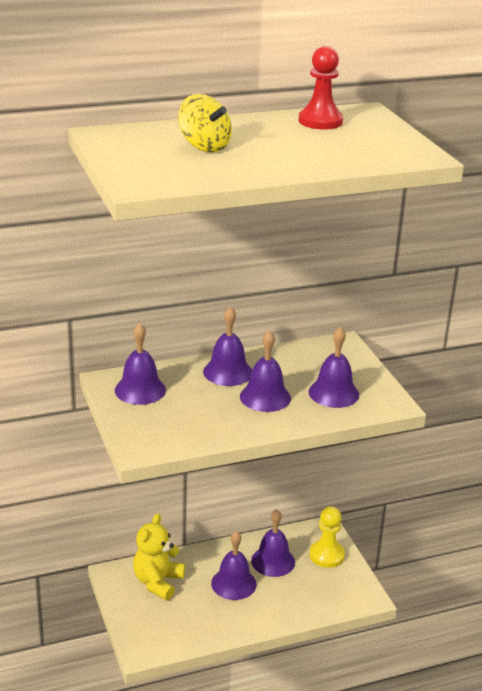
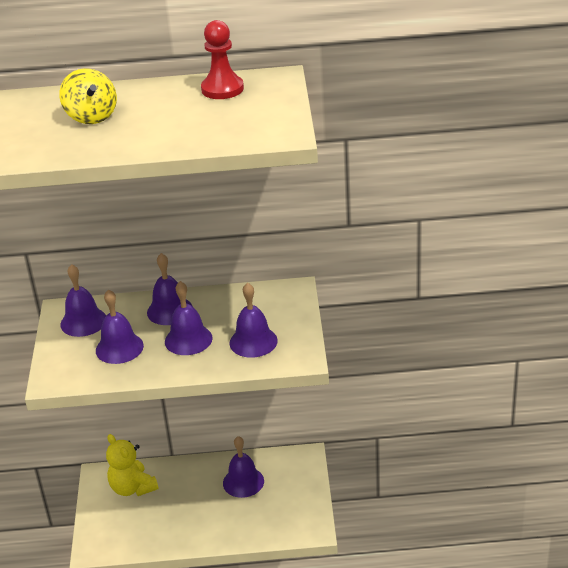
camera: 20 degrees right, 5 degrees up
yellow teddy bear [133,513,185,600] -> yellow teddy bear turned 75 degrees counterclockwise [106,434,159,496]
purple bell [211,531,257,600] -> purple bell moved to [96,289,144,364]
yellow pawn [309,506,345,568] -> none

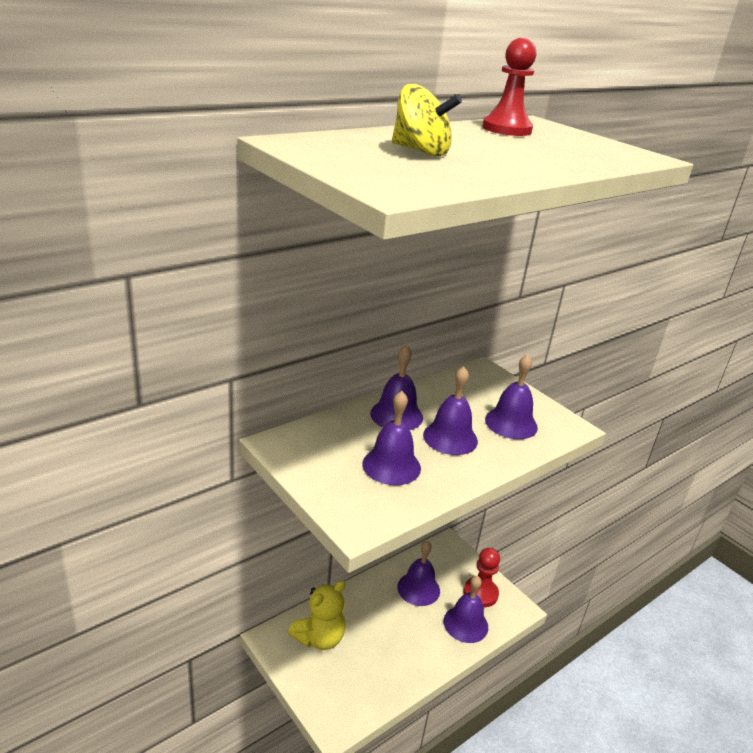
camera: 40 degrees left, 5 degrees down
purple bell [60,264,106,337] -> purple bell moved to [444,576,488,643]
yellow teddy bear [106,434,159,496] -> yellow teddy bear turned 60 degrees counterclockwise [288,580,346,650]
none -> red pawn [464,548,500,607]

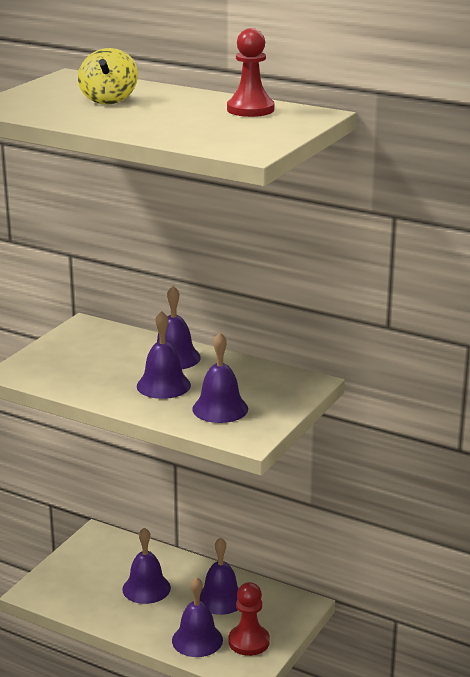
camera: 70 degrees right, 5 degrees down
yellow teddy bear [288,580,346,650] -> none
purple bell [362,391,421,485] -> purple bell moved to [122,527,171,604]

